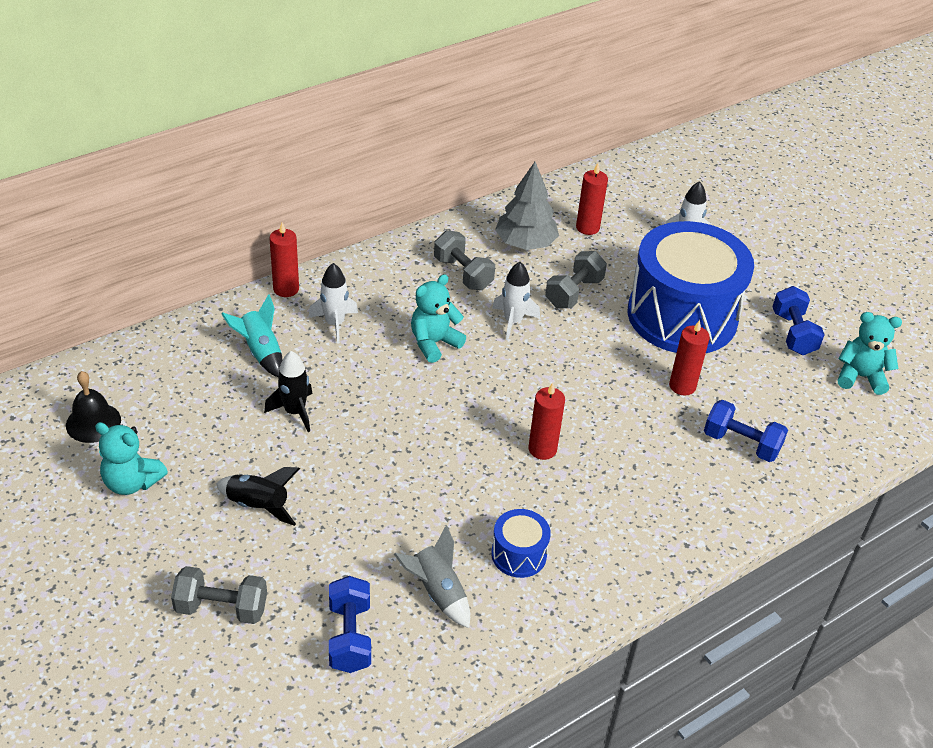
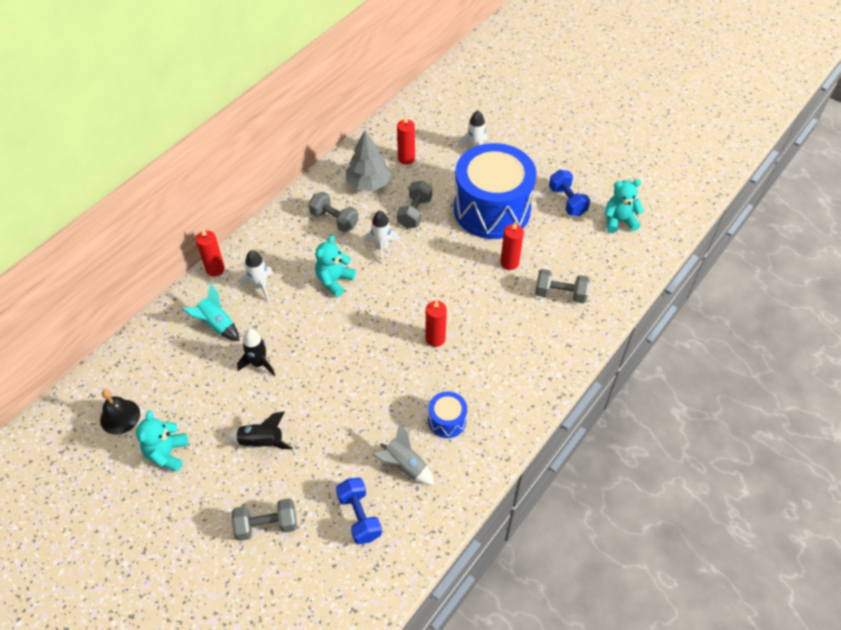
camera: 15 degrees left, 10 degrees up
turquoise teddy bear [95,422,168,495] -> turquoise teddy bear turned 90 degrees clockwise [136,410,188,472]
blue dumbbell [704,400,788,462] -> grey dumbbell [535,269,590,303]

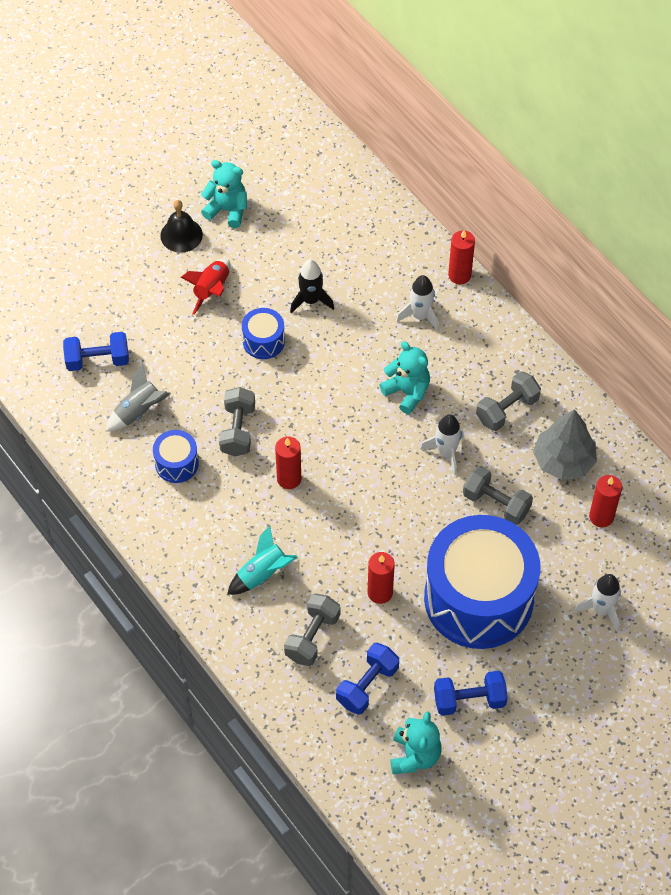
camera: 105 degrees right, 5 degrees up
black bell [100,389,140,435] -> black bell moved to [160,200,203,253]
turquoise rocket [182,284,239,341] -> turquoise rocket moved to [227,526,297,595]
black rocket [227,411,293,450] -> red rocket [180,259,230,315]
grey dumbbell [231,498,297,541] -> grey dumbbell moved to [219,387,255,456]
none -> blue drum [242,308,285,359]
none -> blue dumbbell [336,643,399,715]

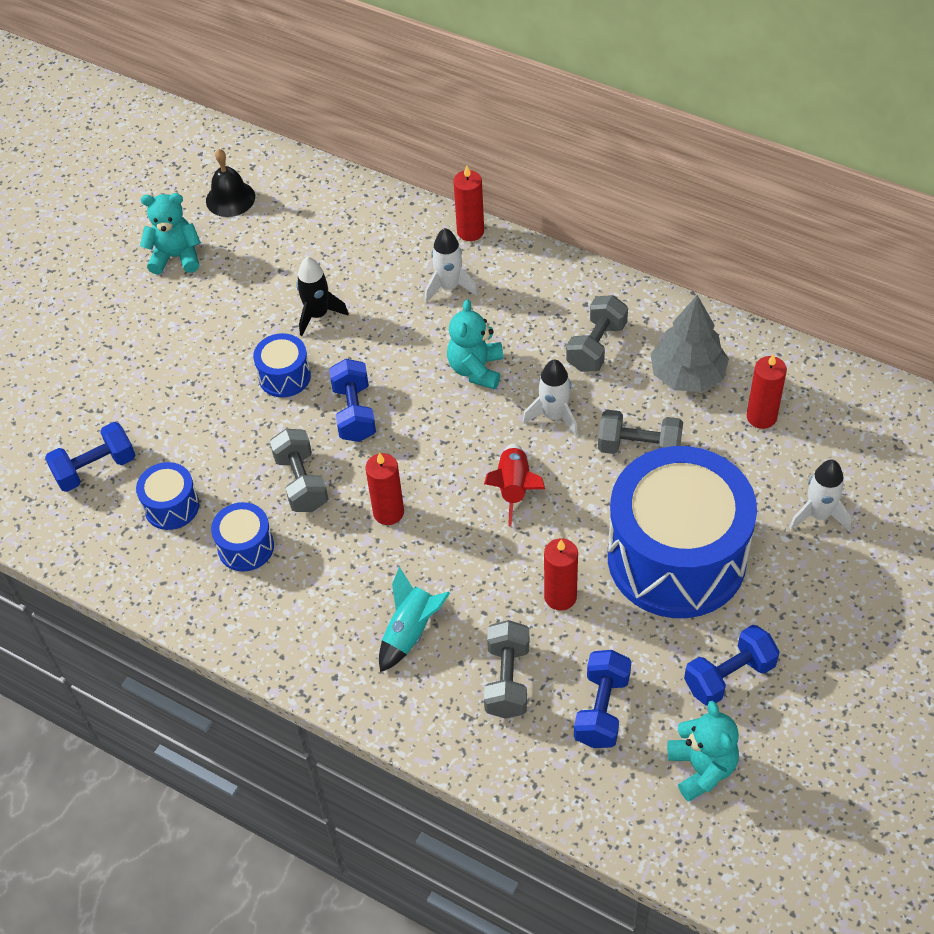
camera: 20 degrees left, 5 degrees down
grey rocket [105,363,171,432] -> blue drum [136,462,199,530]
black bell [160,200,203,253] -> black bell moved to [206,149,255,217]
red rocket [180,259,230,315] -> red rocket moved to [484,444,545,526]
turquoise teddy bear [379,341,430,414] -> turquoise teddy bear turned 105 degrees counterclockwise [447,299,503,390]
none -> blue dumbbell [329,359,376,442]

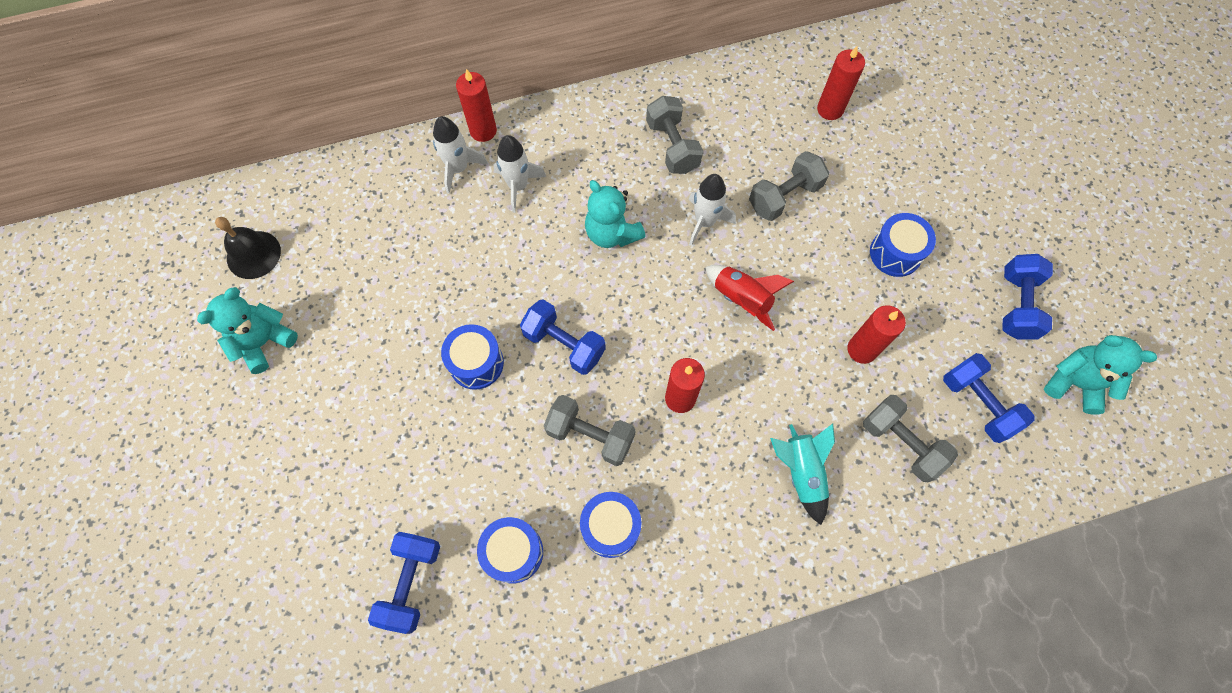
camera: 50 degrees left, 15 degrees up
black rocket [296,257,349,336] -> none
blue drum [608,446,757,618] -> blue drum [870,213,936,277], size x0.41
grey tree [650,295,729,392] -> none
white rocket [789,460,851,531] -> white rocket moved to [433,116,488,194]

